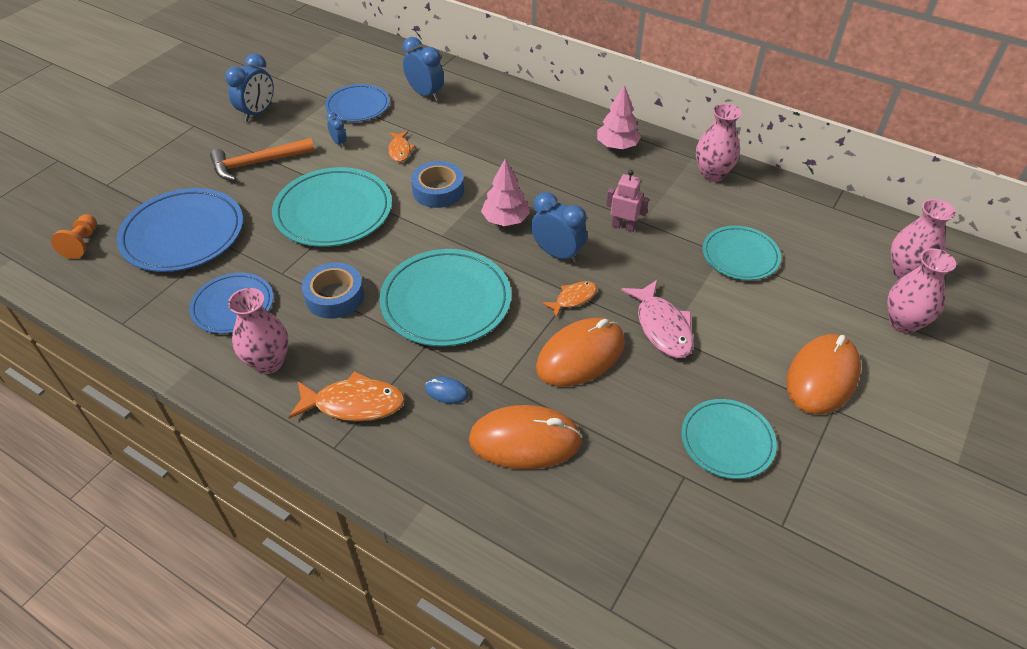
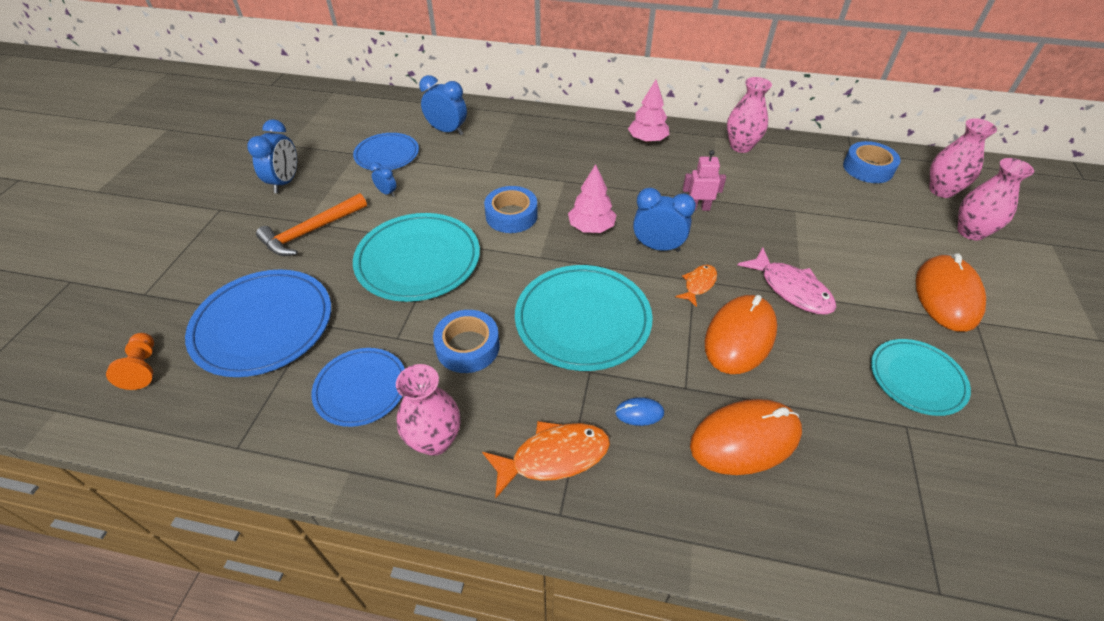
camera: 20 degrees left, 0 degrees up
orange fish [388,131,415,162] -> none
turquoise plate [702,226,781,280] -> none
none -> blue tape [843,141,901,183]

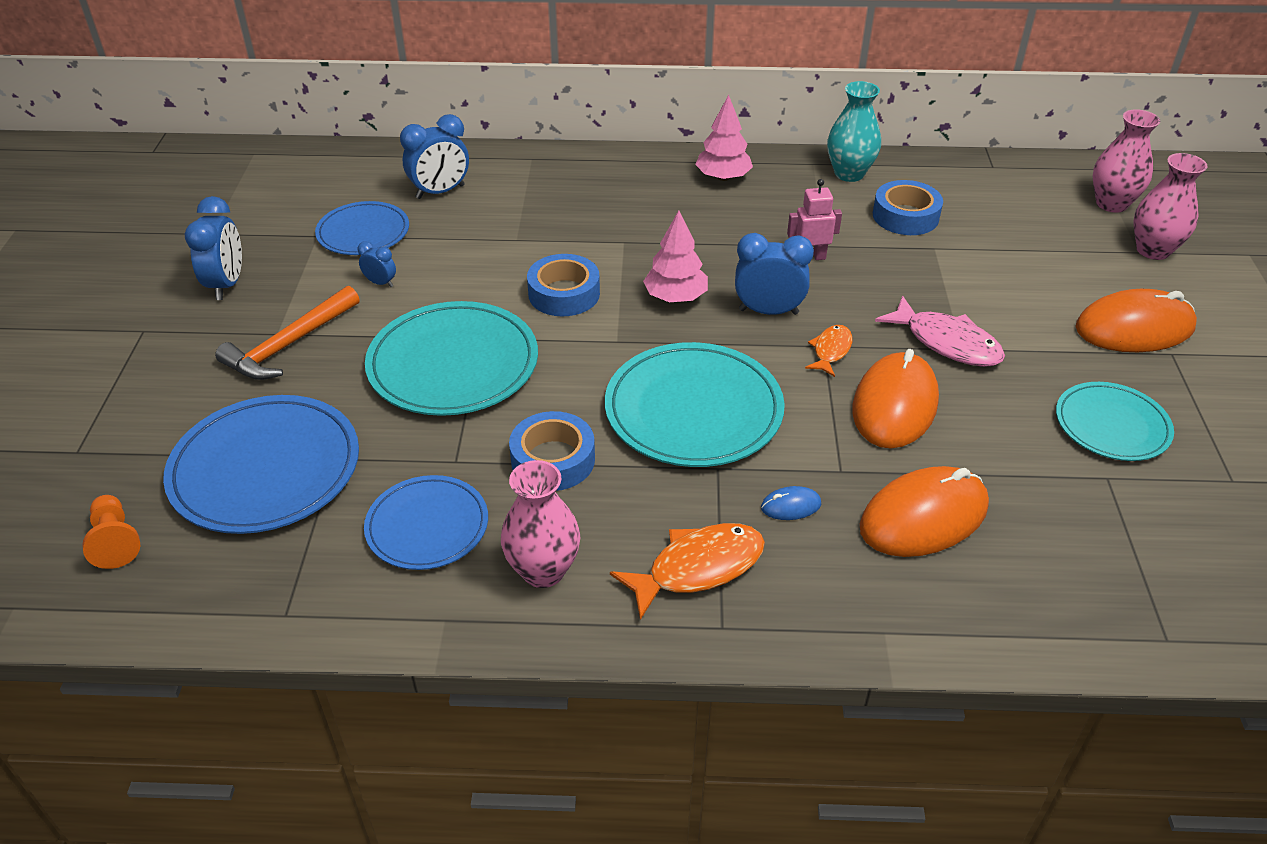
camera: 10 degrees left, 5 degrees down
blue clock [419,75,467,135] -> blue clock turned 135 degrees clockwise [400,114,469,199]
pink vase [727,77,772,153] -> turquoise vase [827,81,881,182]
blue tape [843,141,901,183] -> blue tape moved to [873,180,943,235]
orange mouse [916,253,986,332] -> orange mouse turned 75 degrees clockwise [1075,289,1197,352]

